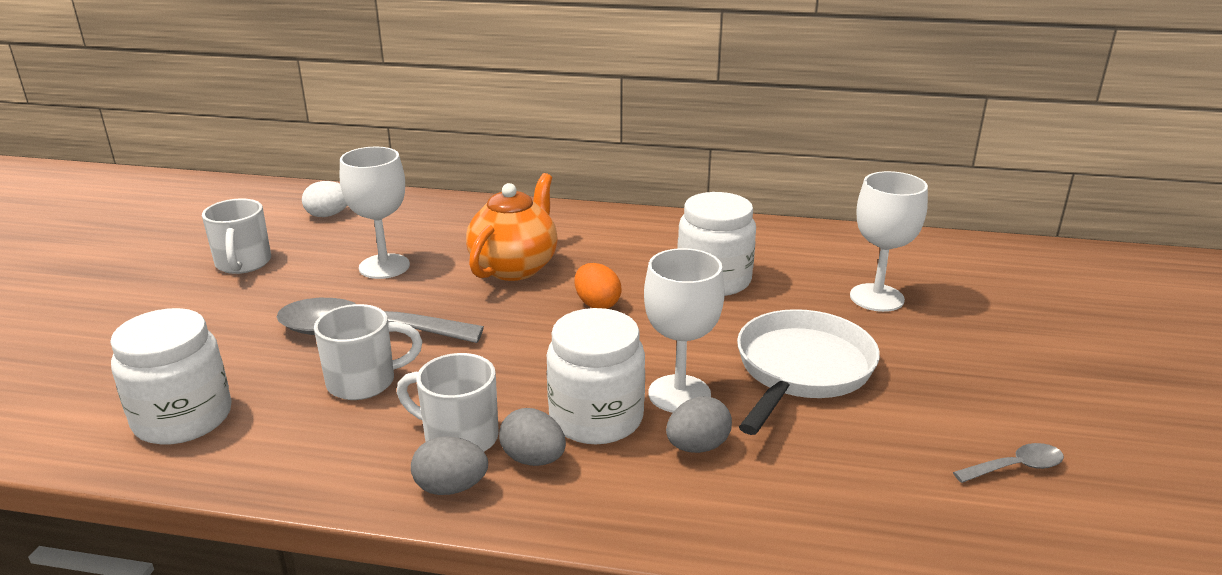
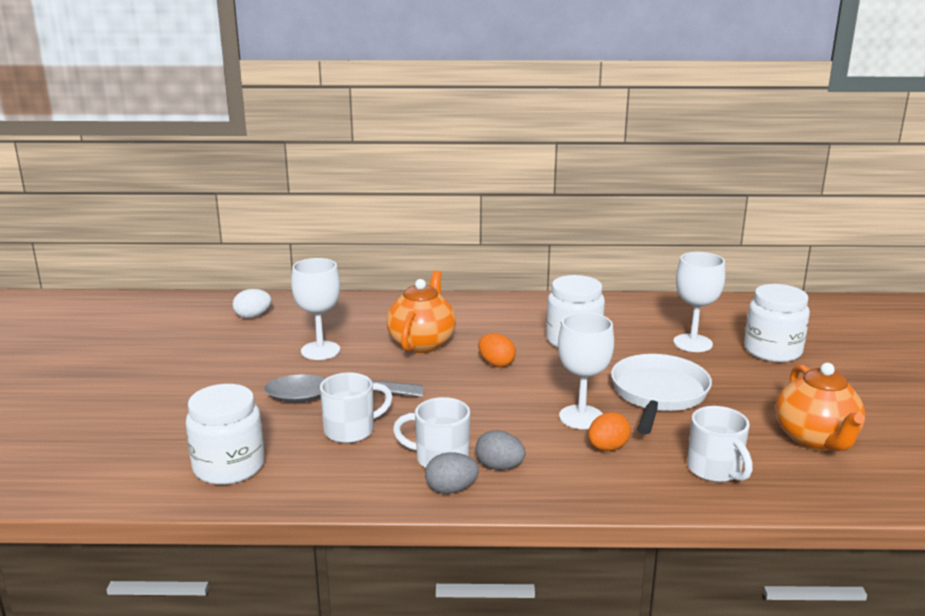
camera: 10 degrees left, 5 degrees down
white mug [202,198,271,274] -> white mug moved to [687,406,753,482]
white jar [547,308,645,444] -> white jar moved to [744,284,810,362]
grey egg [666,396,732,453] -> orange egg [588,412,631,451]
grey spoon [953,443,1064,483] -> orange teapot [776,363,865,451]

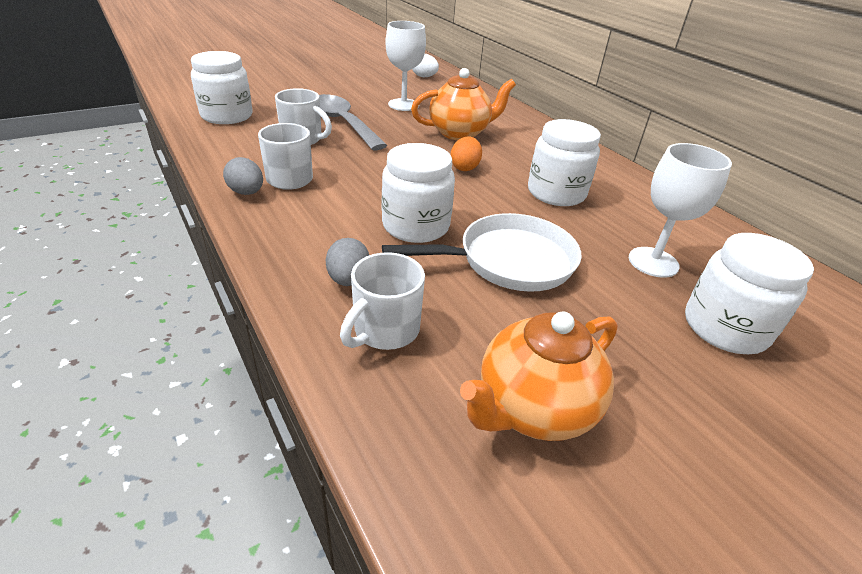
camera: 55 degrees right, 15 degrees up
grey egg [476,430,526,470] -> grey egg moved to [326,238,369,286]
white goblet [558,312,614,429] -> white jar [382,143,455,243]
orange egg [588,412,631,451] -> none

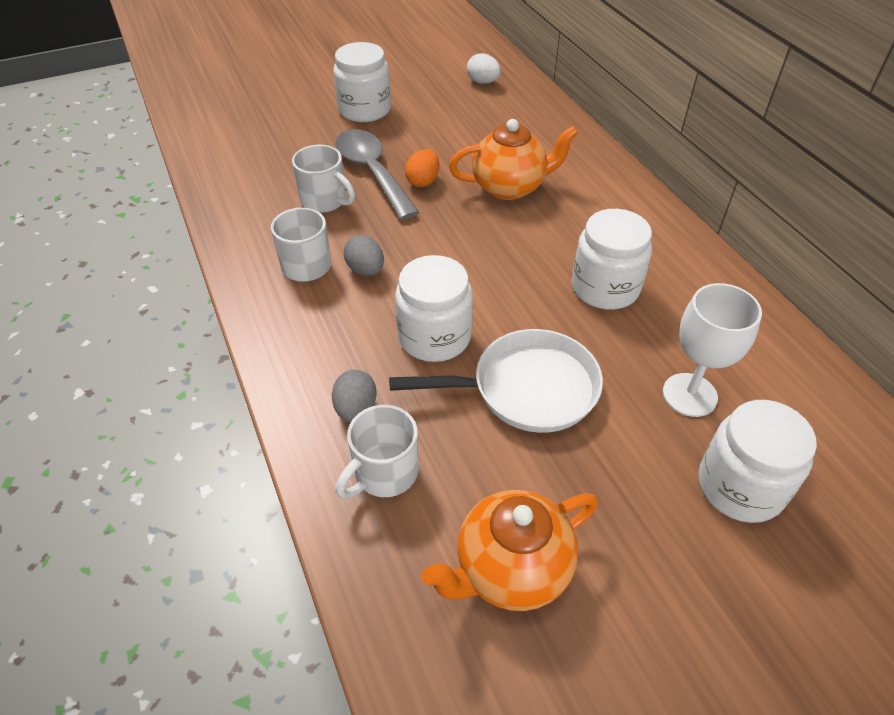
camera: 10 degrees right, 10 degrees up
white jar [191,51,253,124] -> white jar moved to [333,42,391,122]
grey egg [223,157,263,195] -> grey egg moved to [344,235,384,276]
white goblet [385,21,426,111] -> none
orange egg [451,136,482,171] -> orange egg moved to [405,149,439,187]

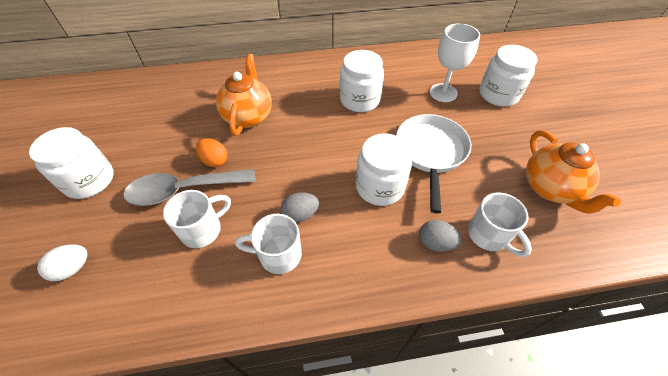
camera: 75 degrees left, 5 degrees up
white egg [467,53,501,84] -> white egg moved to [37,244,87,281]

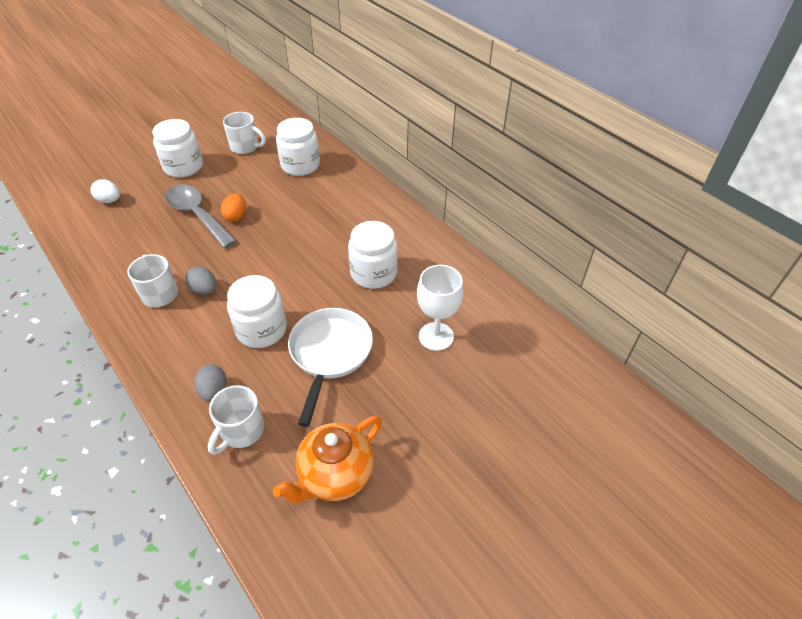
camera: 60 degrees right, 5 degrees down
white mug [163,190,231,248] -> white mug moved to [223,112,266,154]
orange teapot [216,54,272,135] -> none
white pan [396,114,471,214] -> white pan turned 60 degrees counterclockwise [288,308,373,427]
white jar [479,45,537,107] -> white jar moved to [276,118,320,176]

